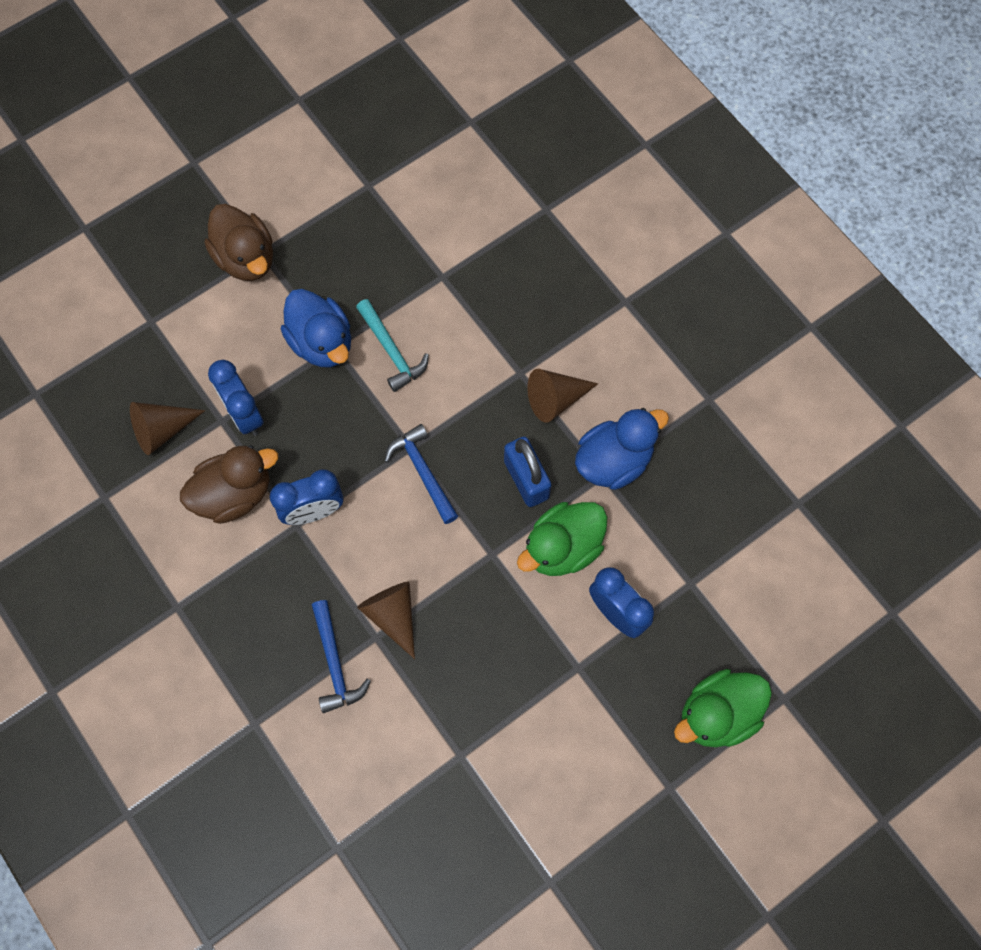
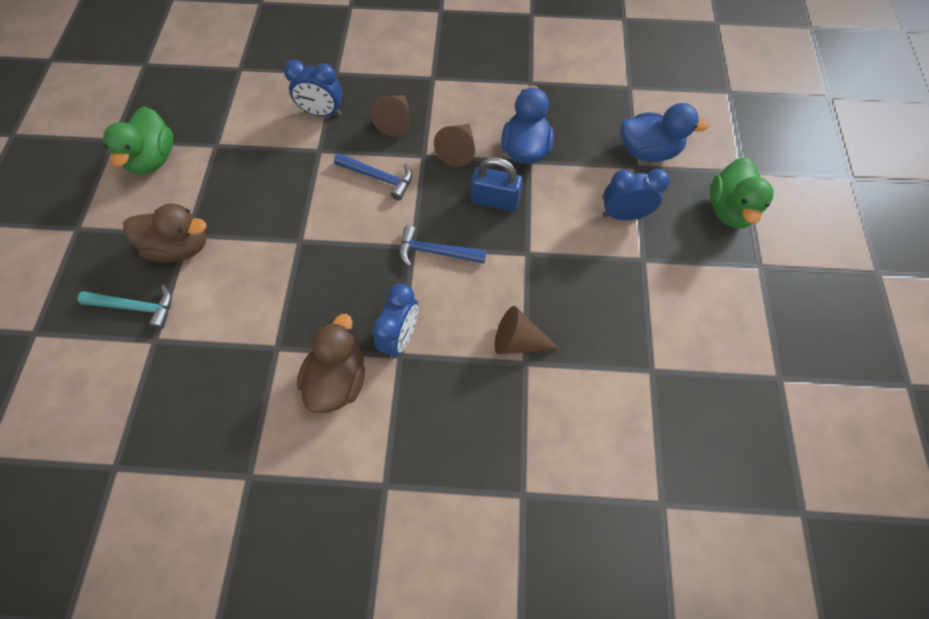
camera: 50 degrees left, 5 degrees down
brown cone [130,402,205,455] -> brown cone moved to [370,95,411,137]
blue clock [208,360,264,436] -> blue clock moved to [284,60,342,116]
blue duck [281,289,351,367] -> blue duck moved to [621,103,709,162]
blue hammer [312,600,371,713] -> blue hammer moved to [334,153,412,201]
turquoise hammer [356,299,429,392] -> turquoise hammer moved to [78,285,172,329]
green duck [517,502,607,576] -> green duck moved to [103,106,173,175]

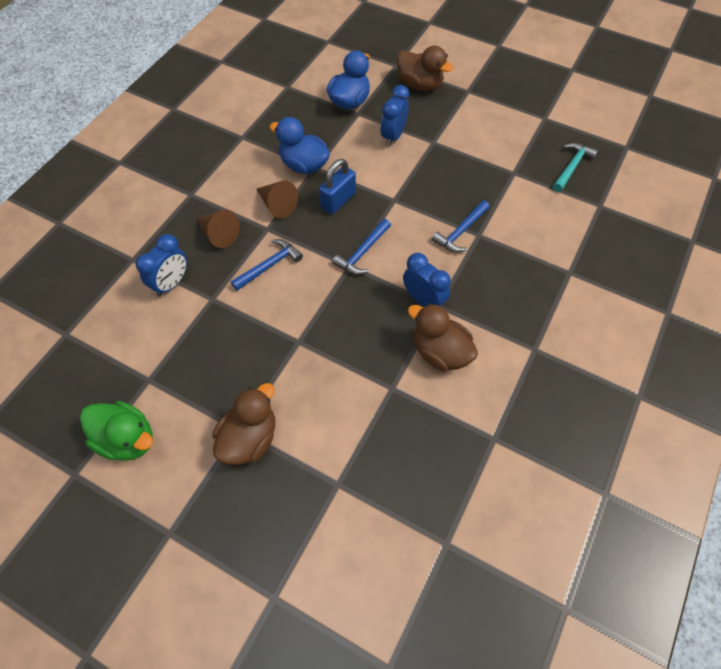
camera: 65 degrees left, 5 degrees down
turquoise hammer [78,285,172,329] -> turquoise hammer moved to [553,143,598,192]
brown cone [495,306,561,354] -> blue hammer [432,200,490,253]
green duck [710,157,773,229] -> brown duck [397,45,453,91]

